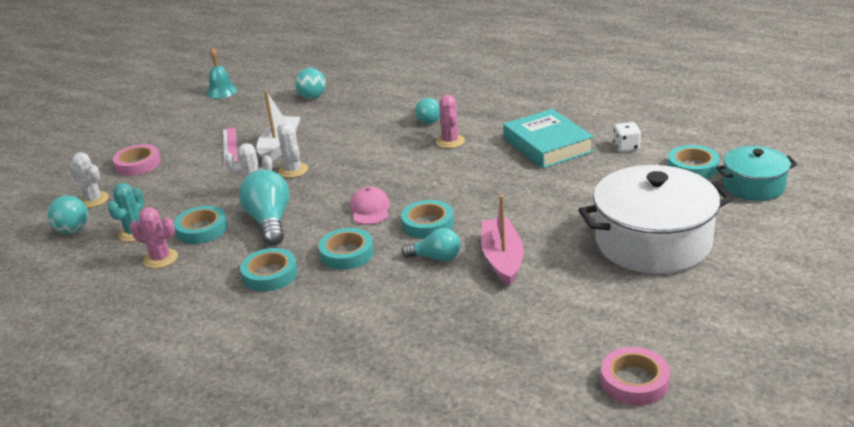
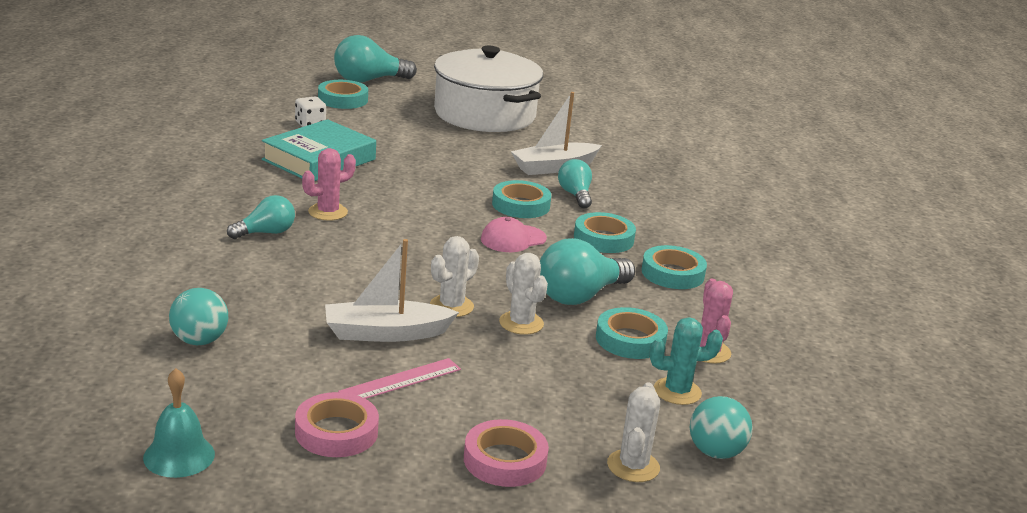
camera: 120 degrees left, 5 degrees down
pink boat [481,195,524,286] -> white boat [511,92,602,175]
pink tape [601,347,670,406] -> pink tape moved to [295,392,379,457]
turquoise pot [716,146,797,201] -> turquoise light bulb [334,35,417,83]

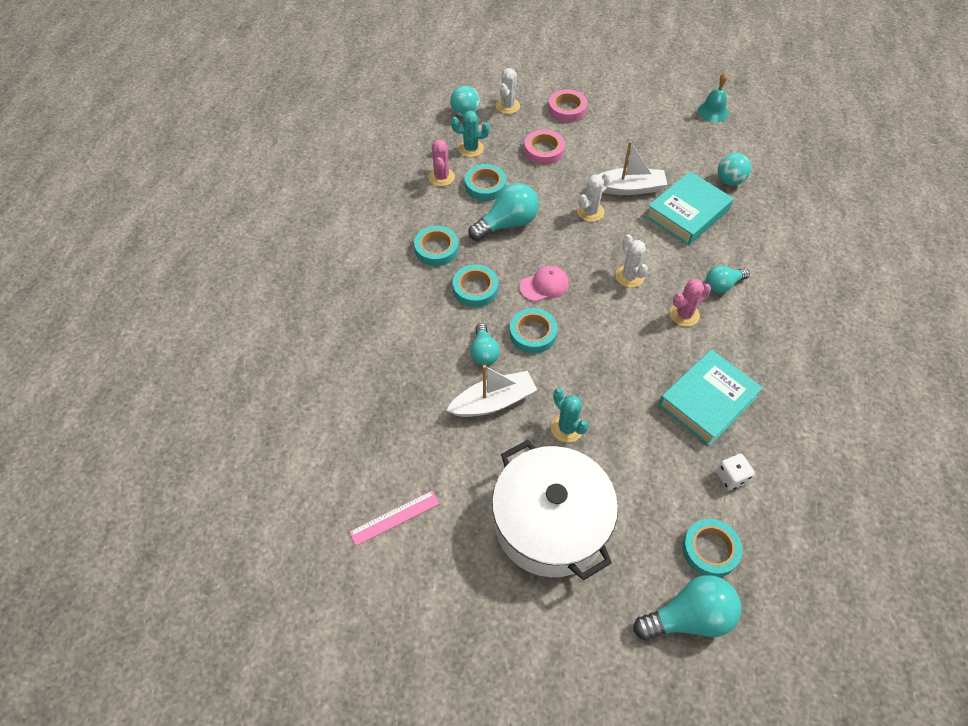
camera: 170 degrees left, 30 degrees up
pink tape [295,392,379,457] -> pink tape moved to [524,130,565,165]
pink ruler [338,358,461,399] -> pink ruler moved to [349,491,440,546]
white cactus [499,253,548,335] -> white cactus moved to [615,234,648,288]
none -> turquoise cactus [551,388,588,443]
none -> turquoise book [646,171,734,245]

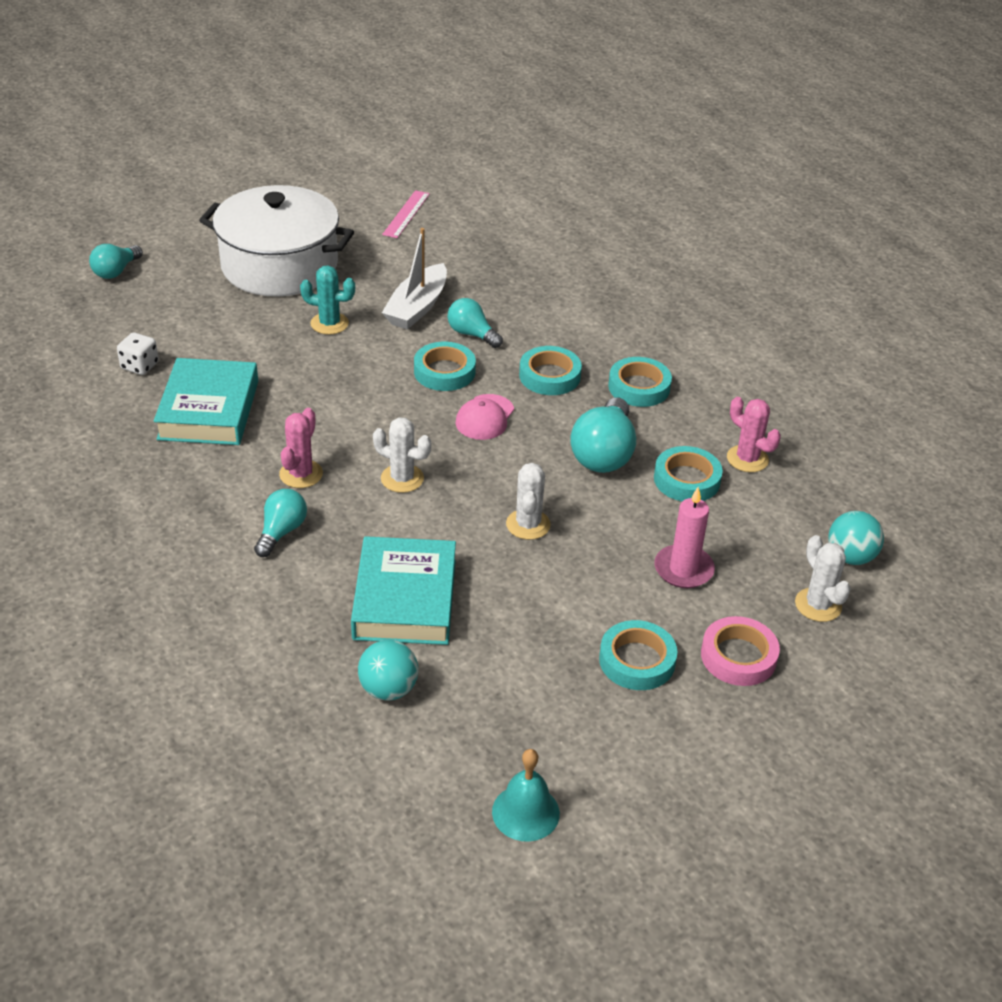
camera: 135 degrees right, 15 degrees down
turquoise cactus [451,111,490,157] -> none
pink tape [524,130,565,165] -> pink candle [654,487,715,588]
white boat [598,141,668,195] -> none
turquoise light bulb [633,575,741,640] -> turquoise light bulb [89,244,143,279], size x0.61
turquoise tape [682,519,743,577] -> turquoise tape moved to [599,620,677,690]

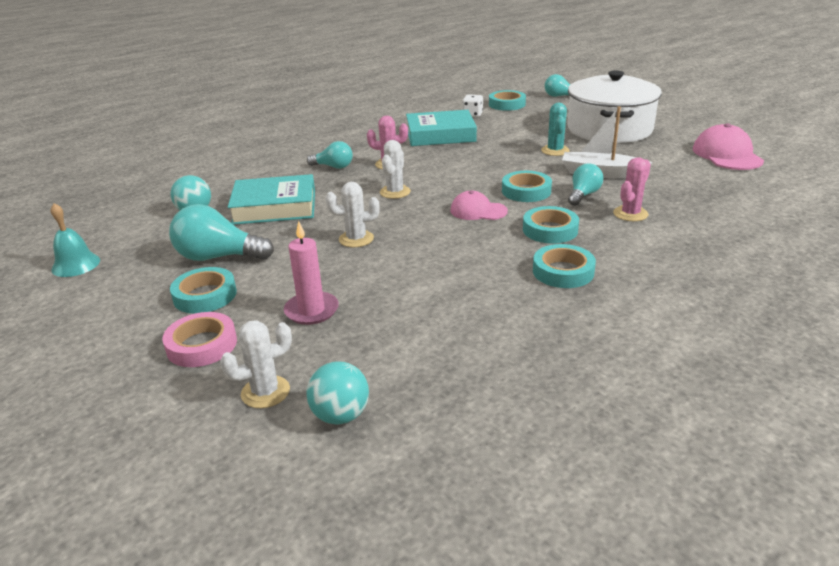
camera: 85 degrees right, 10 degrees down
pink ruler [382,190,430,238] -> pink cap [693,123,764,170]
turquoise light bulb [570,398,636,473] -> turquoise light bulb moved to [169,204,274,261]
turquoise tape [654,446,723,501] -> turquoise tape moved to [489,90,526,111]
pink cactus [727,397,781,472] -> pink cactus moved to [613,157,651,221]

